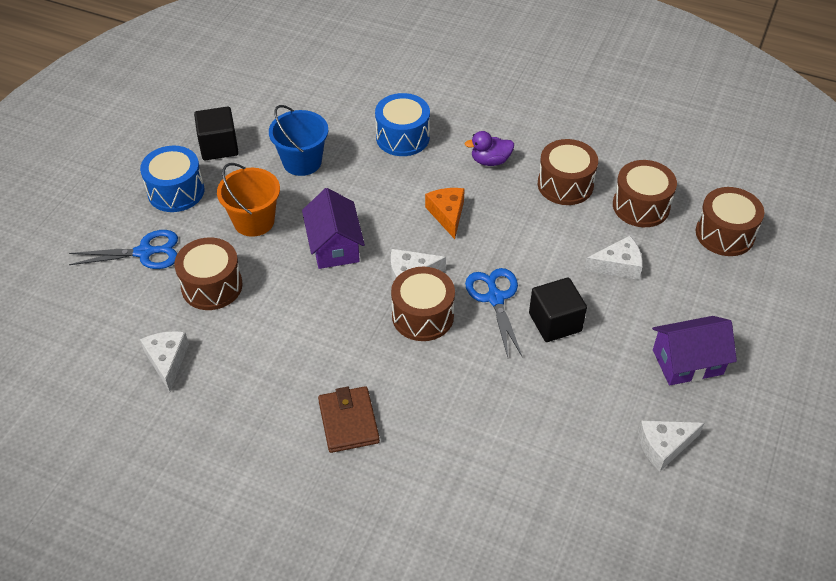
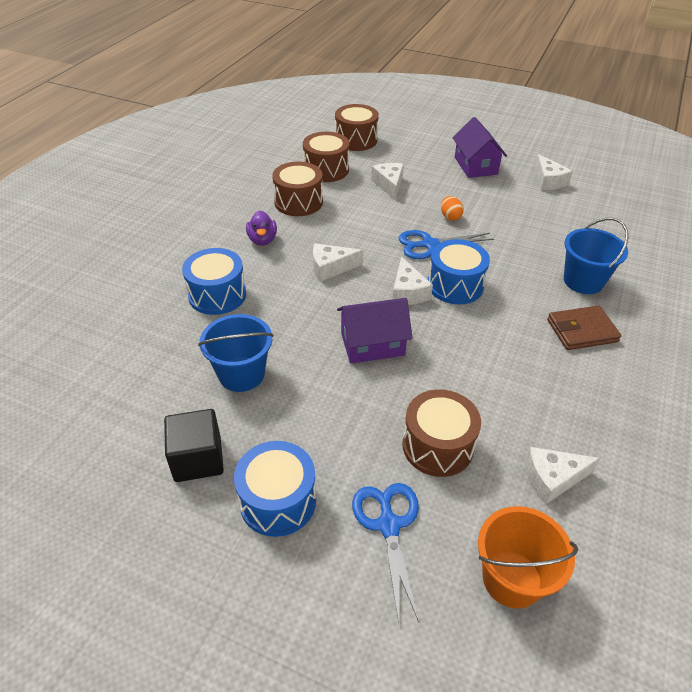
camera: 90 degrees left, 5 degrees down
orange bucket [217,163,280,237] -> orange bucket moved to [478,506,578,609]
brown drum [391,267,455,341] -> blue drum [428,239,490,304]
orange cheese [425,188,465,239] -> white cheese [313,243,363,282]
black cube [529,278,587,342] -> orange egg [441,196,464,221]
none -> blue bucket [564,218,628,294]

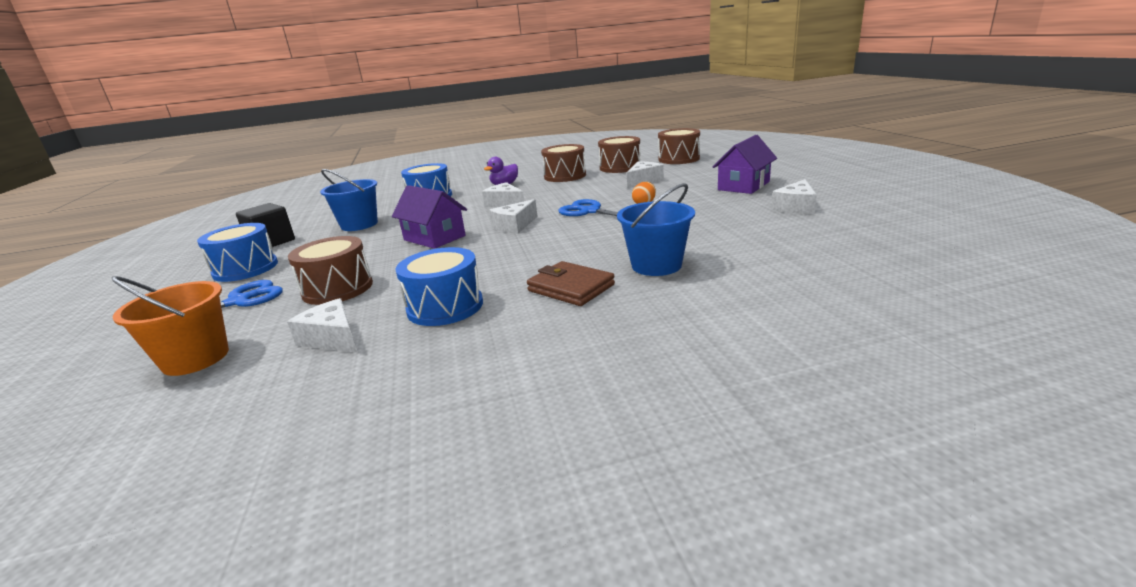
camera: 55 degrees right, 20 degrees down
blue drum [428,239,490,304] -> blue drum moved to [395,247,483,326]

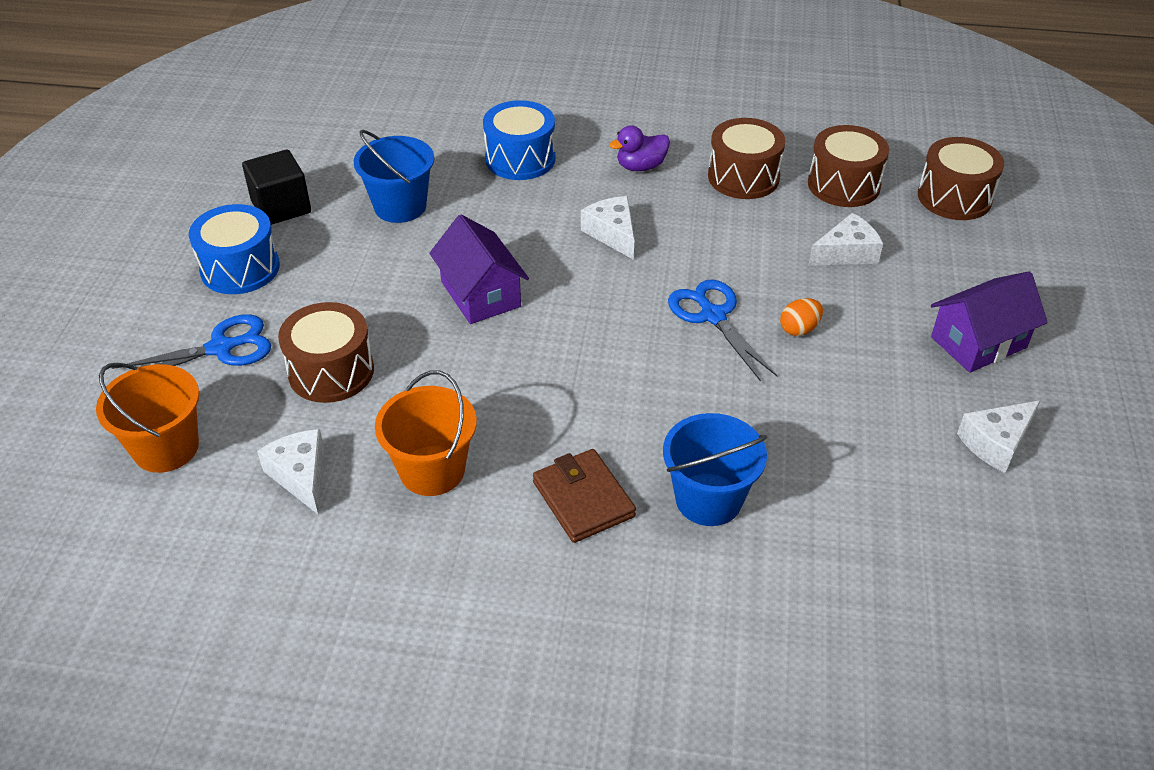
camera: 20 degrees right, 20 degrees up
blue drum [395,247,483,326] -> orange bucket [375,370,477,496]
white cheese [489,199,538,234] -> none

